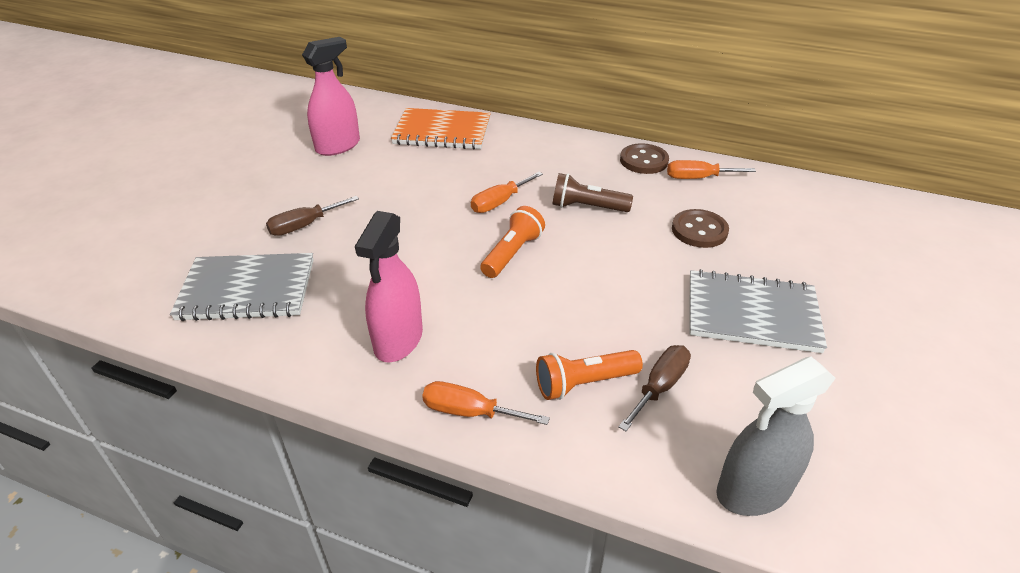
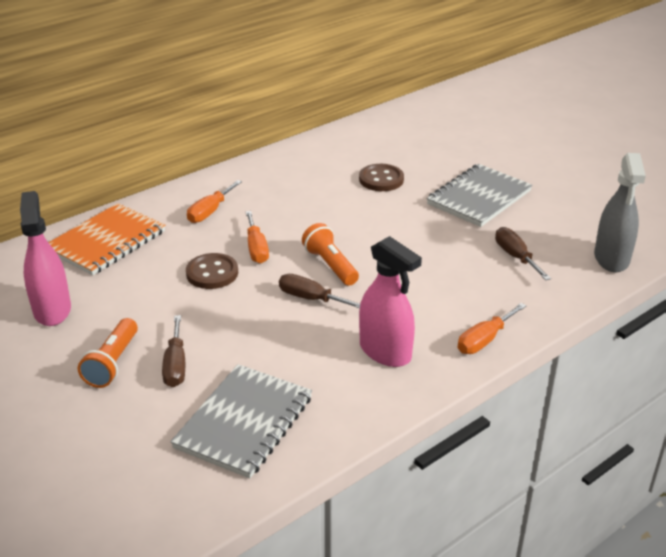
camera: 60 degrees left, 5 degrees down
orange flashlight [536,350,643,400] -> orange flashlight moved to [78,318,138,388]
brown flashlight [552,173,633,212] -> none
brown button [620,143,669,174] -> brown button moved to [186,253,238,289]
orange screwdriver [667,160,756,179] -> orange screwdriver moved to [187,180,242,223]
none -> brown screwdriver [279,274,360,308]

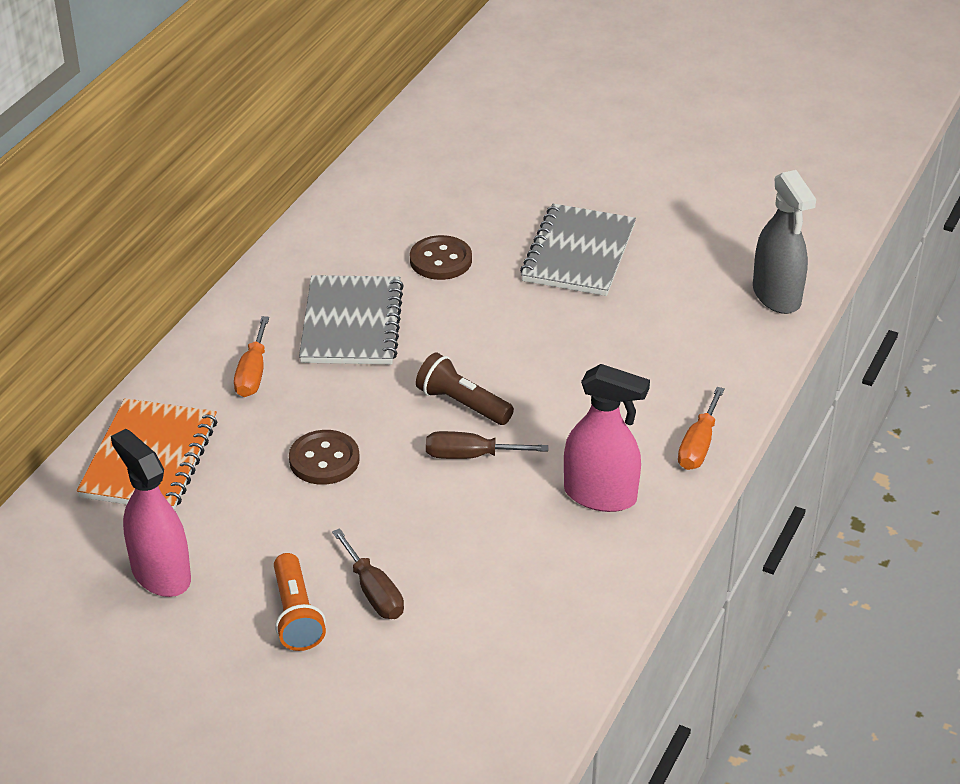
camera: 25 degrees left, 5 degrees up
grey notebook [170,364,312,478] -> grey notebook moved to [299,275,404,364]
orange screwdriver [246,211,269,263] -> none
orange flashlight [302,223,359,286] -> brown flashlight [416,352,514,425]
brown screwdriver [495,227,551,280] -> none

